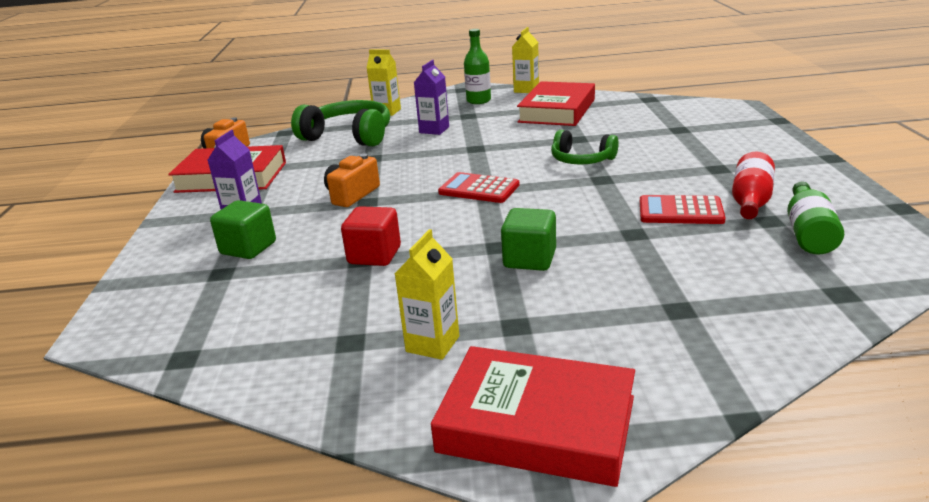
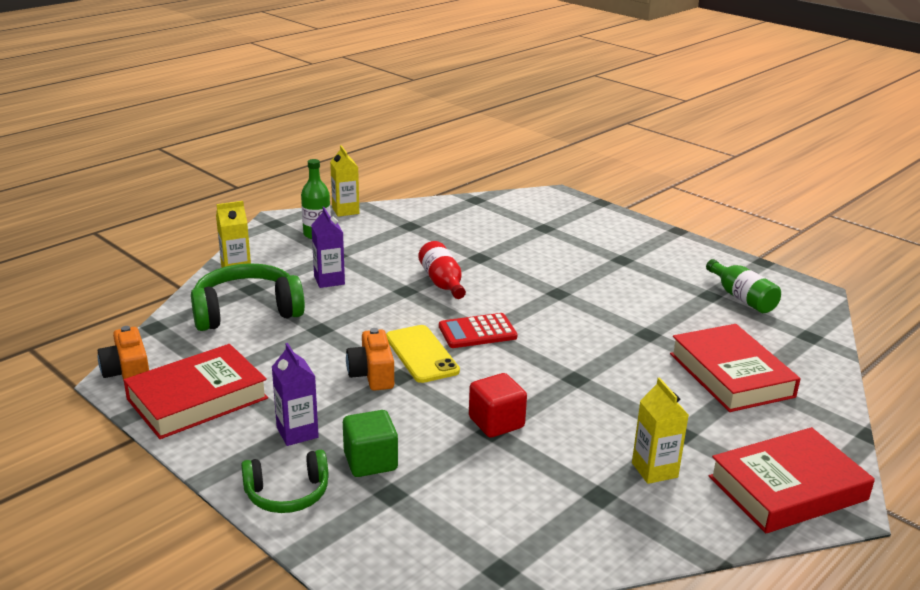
camera: 45 degrees left, 0 degrees up
green cube [501,208,556,271] -> none
red book [517,81,595,126] -> red book moved to [670,324,801,412]
green headphones [551,130,619,165] -> green headphones moved to [241,450,329,513]
red calculator [640,195,726,224] -> none
red bottle [732,152,775,219] -> red bottle moved to [418,241,466,299]
none -> yellow phone [386,325,460,383]

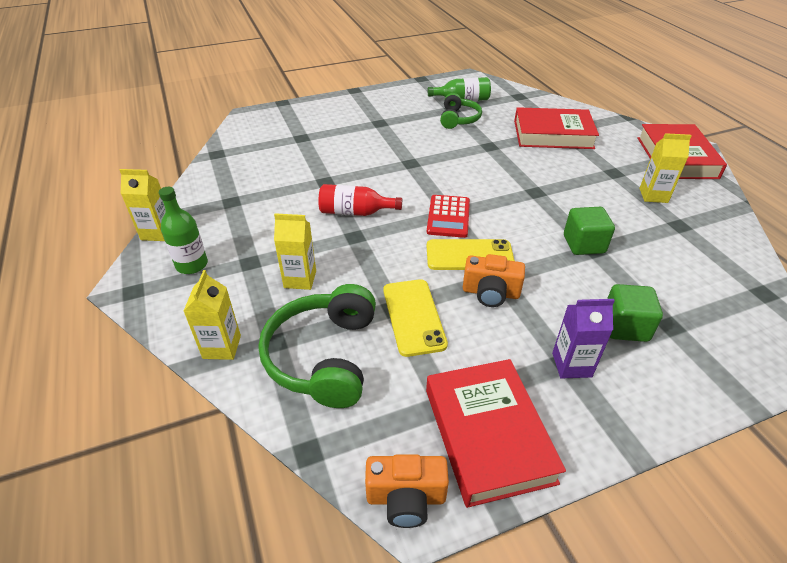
camera: 65 degrees left, 15 degrees up
green headphones [241,450,329,513] -> green headphones moved to [440,93,482,129]
purple carton [311,207,345,288] -> yellow carton [274,213,316,290]
red cube [469,373,527,437] -> green cube [564,207,615,255]
none -> yellow phone [383,279,448,357]

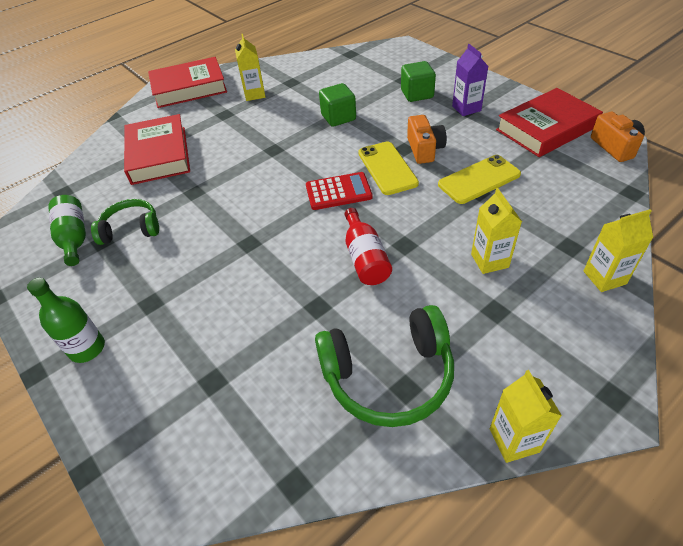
camera: 105 degrees left, 5 degrees up
green bottle [159,187,208,274] -> green bottle moved to [27,278,105,363]
green headphones [258,284,376,408] -> green headphones moved to [315,305,454,427]

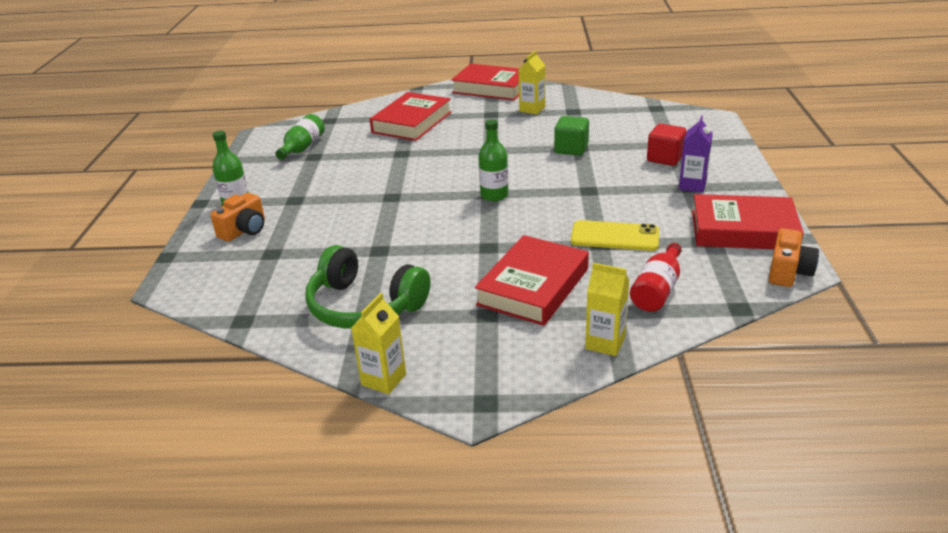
camera: 40 degrees right, 15 degrees down
green headphones [91,199,159,245] -> none
red calculator [306,172,373,210] -> green bottle [478,119,509,201]
red bottle [345,208,392,285] -> red bottle moved to [630,243,682,312]
yellow phone [358,141,419,195] -> none
green cube [401,61,436,102] -> red cube [647,124,687,166]
orange camera [407,115,447,164] -> orange camera moved to [210,193,265,242]
yellow carton [471,188,522,274] -> red book [475,235,589,326]

